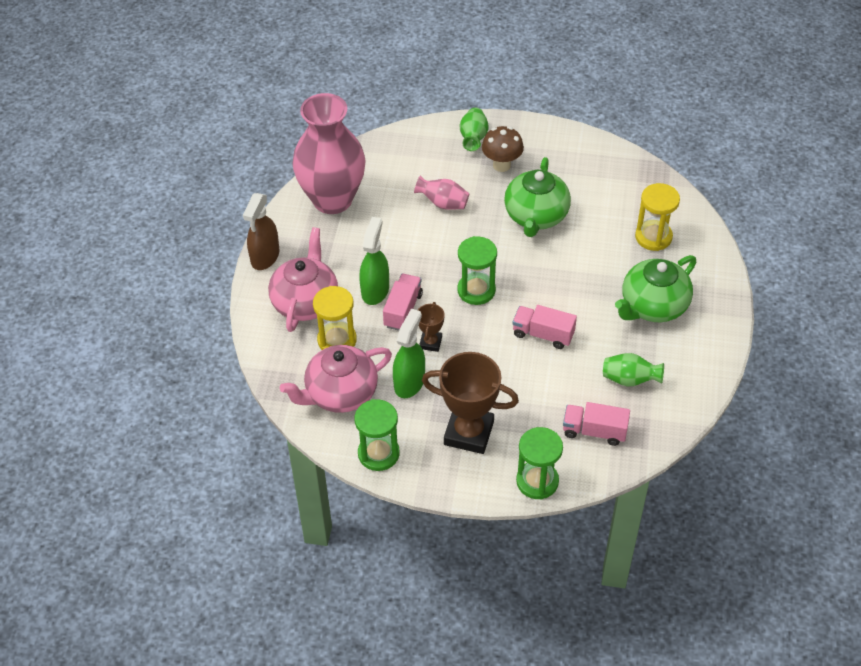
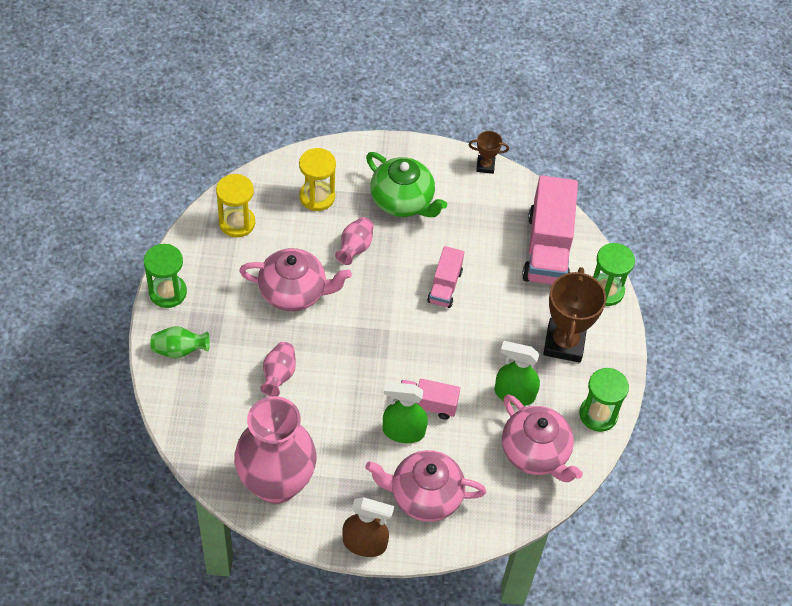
camera: 100 degrees left, 5 degrees up
yellow hourglass [313,286,357,350] -> yellow hourglass moved to [216,174,255,237]
brown trophy [418,302,445,352] -> brown trophy moved to [469,131,509,174]
green hourglass [457,236,497,305] -> green hourglass moved to [144,244,187,308]
brown mushroom [482,126,524,172] -> none
green teapot [504,157,571,237] -> pink teapot [239,248,352,311]
pink truck [563,402,630,446] -> pink truck [522,175,578,285], size x1.85
green vase [603,353,664,387] -> none
none -> pink vase [335,217,374,265]

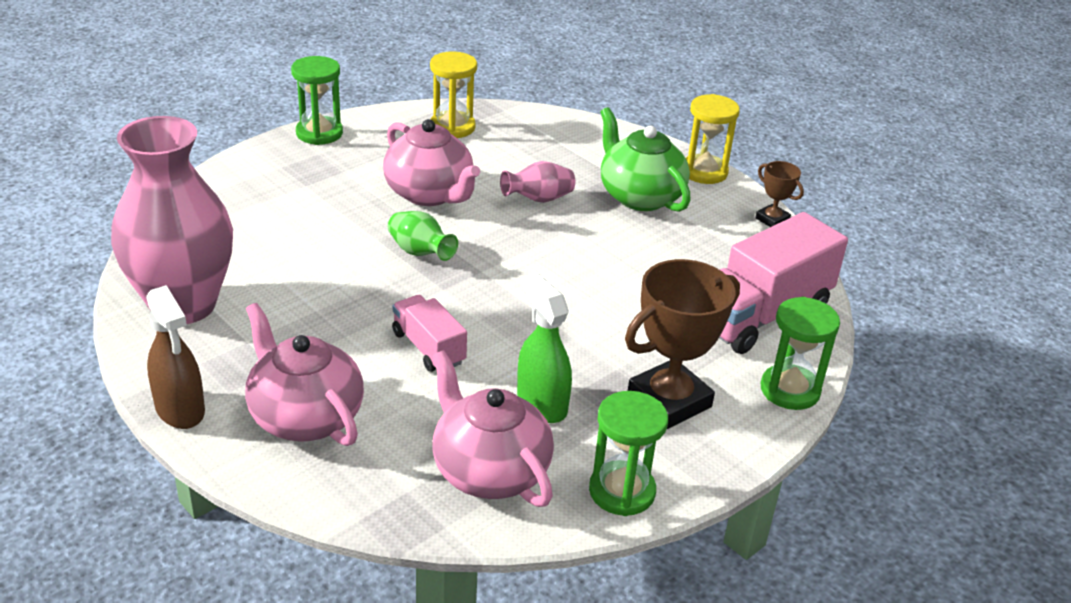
camera: 45 degrees right, 20 degrees down
green vase [150,326,210,359] -> green vase moved to [388,211,458,261]
pink vase [260,342,296,396] -> none
yellow hourglass [299,148,336,211] -> yellow hourglass moved to [686,94,740,184]
green teapot [366,152,447,217] -> green teapot turned 150 degrees clockwise [600,107,691,212]
green spray bottle [383,382,428,443] -> none
pink truck [427,246,464,308] -> none
pink teapot [502,394,583,482] -> pink teapot turned 135 degrees clockwise [432,350,554,507]

